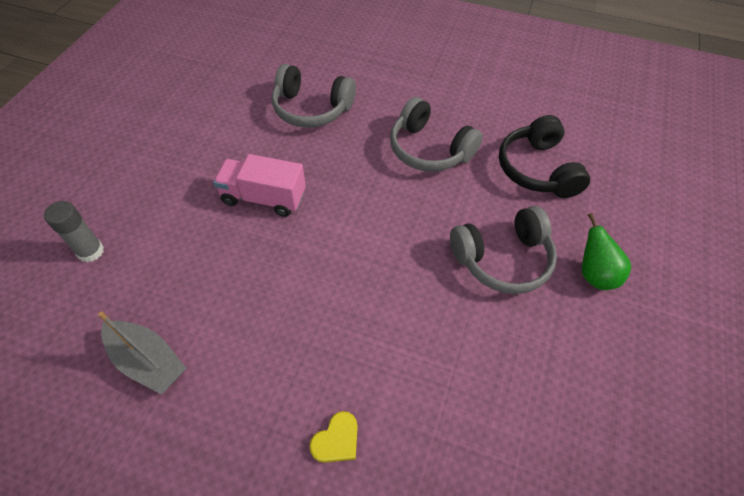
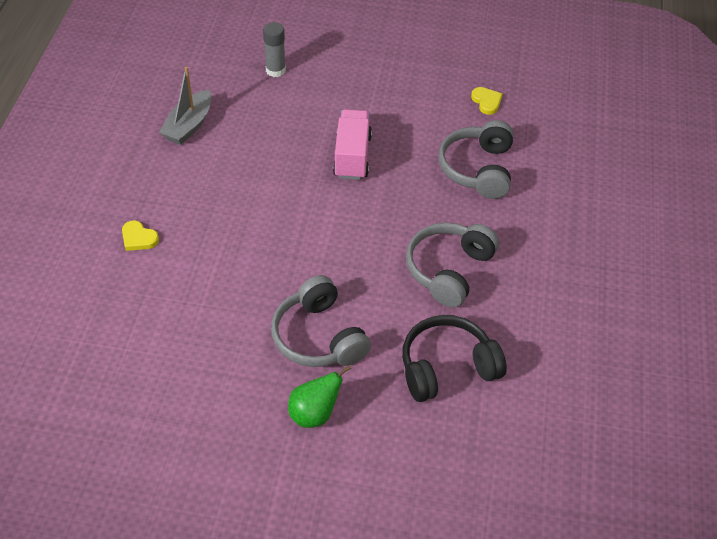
camera: 80 degrees right, 5 degrees down
none -> yellow heart [471,87,503,115]

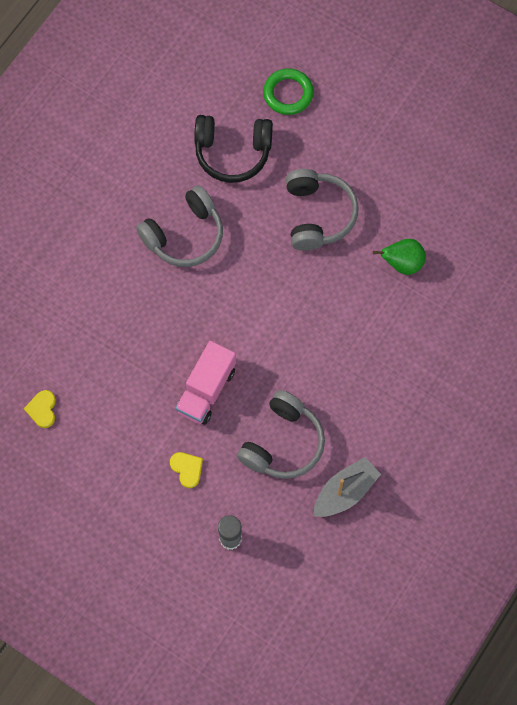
camera: 155 degrees left, 20 degrees up
yellow heart [122,221,159,251] -> yellow heart moved to [170,452,203,488]
green pear [288,365,351,428] -> green pear moved to [373,239,426,275]
grey headphones [438,120,513,199] -> grey headphones moved to [237,390,325,479]
none -> green ring [263,68,314,115]

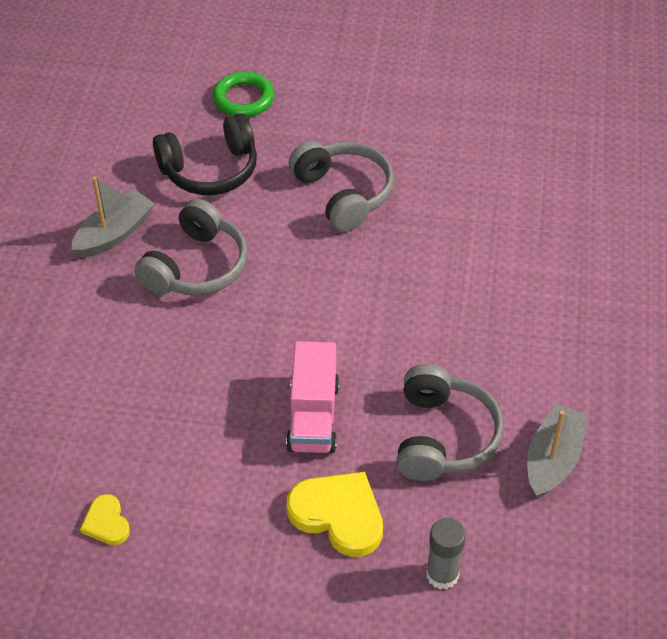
camera: 25 degrees left, 20 degrees down
yellow heart [170,452,203,488] -> yellow heart [287,472,383,557], size x1.86
green pear [373,239,426,275] -> none
none -> grey boat [71,176,155,258]

